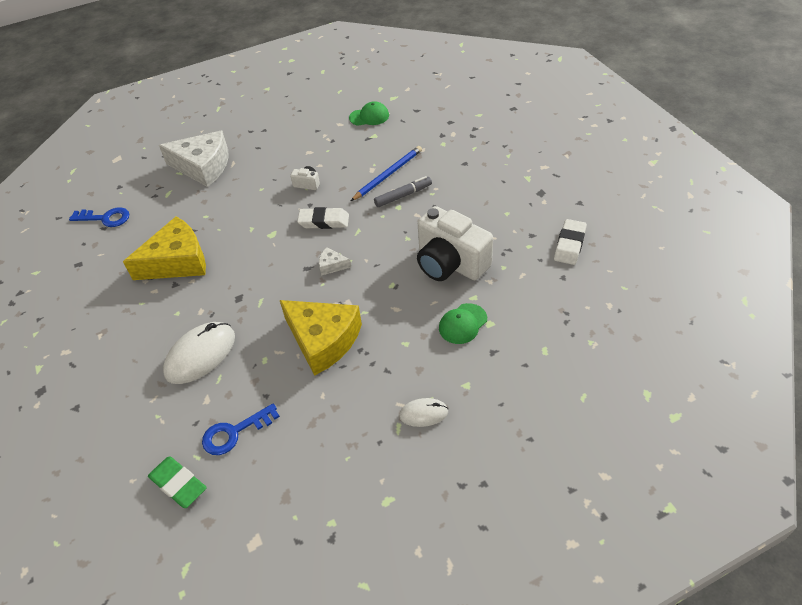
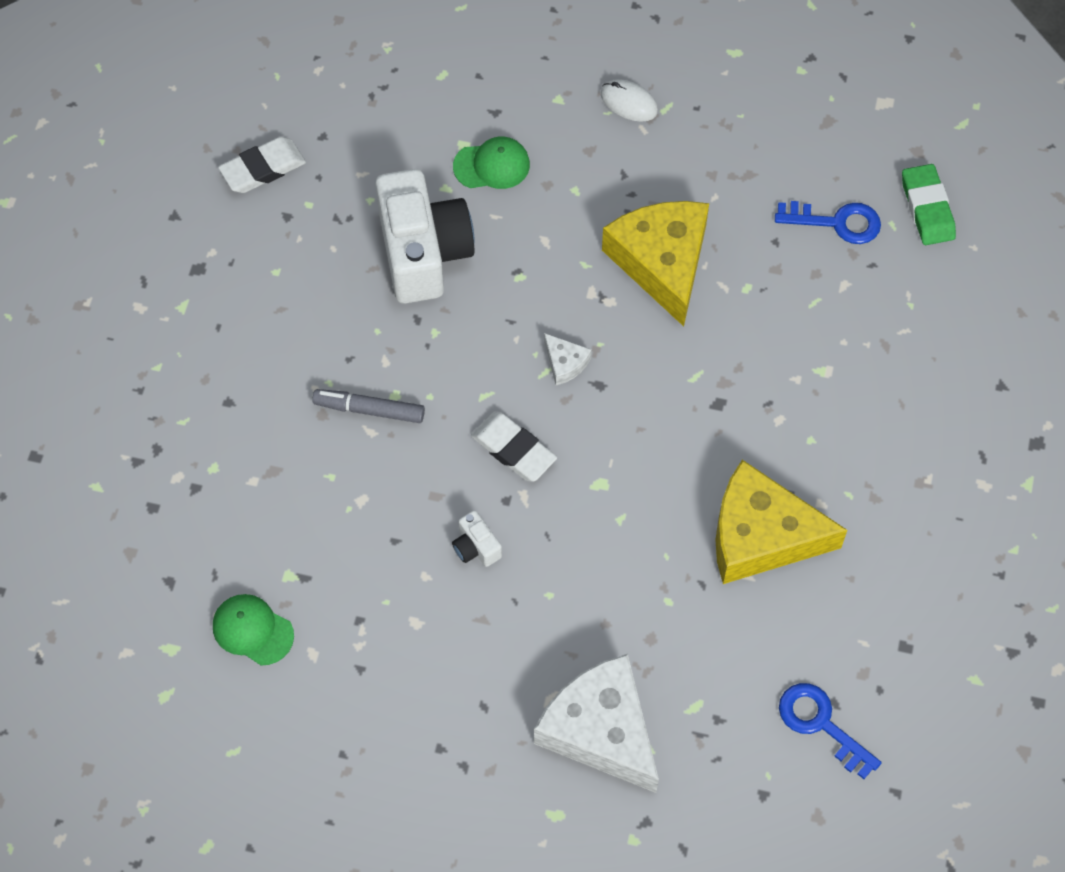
camera: 145 degrees left, 15 degrees up
white mouse [163,322,235,384] -> none
blue pencil [351,146,422,201] -> none

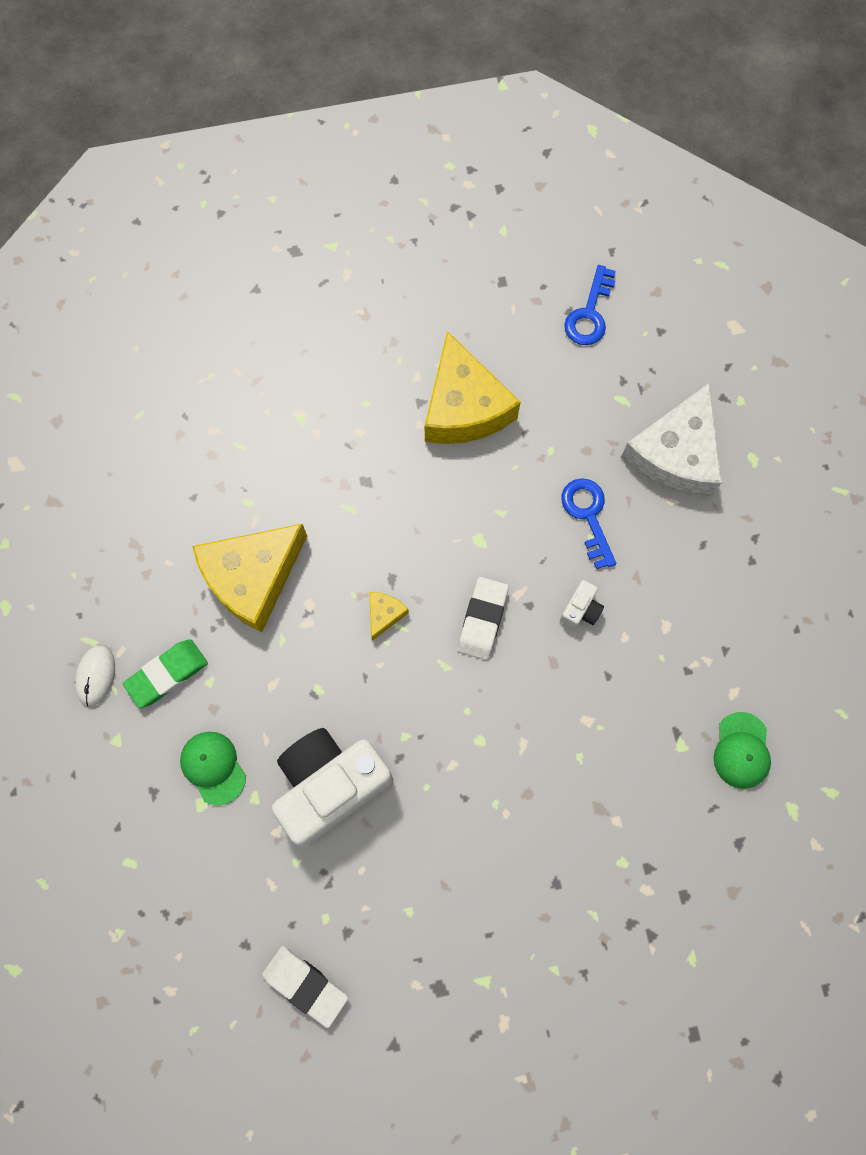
camera: 115 degrees left, 10 degrees up
grey marker [312,389,425,423] -> none
white cheese [544,333,592,385] -> yellow cheese [369,592,409,641]
blue key [775,201,881,244] -> blue key moved to [561,478,616,569]
green eraser [902,164,956,245] -> green eraser moved to [123,639,208,708]

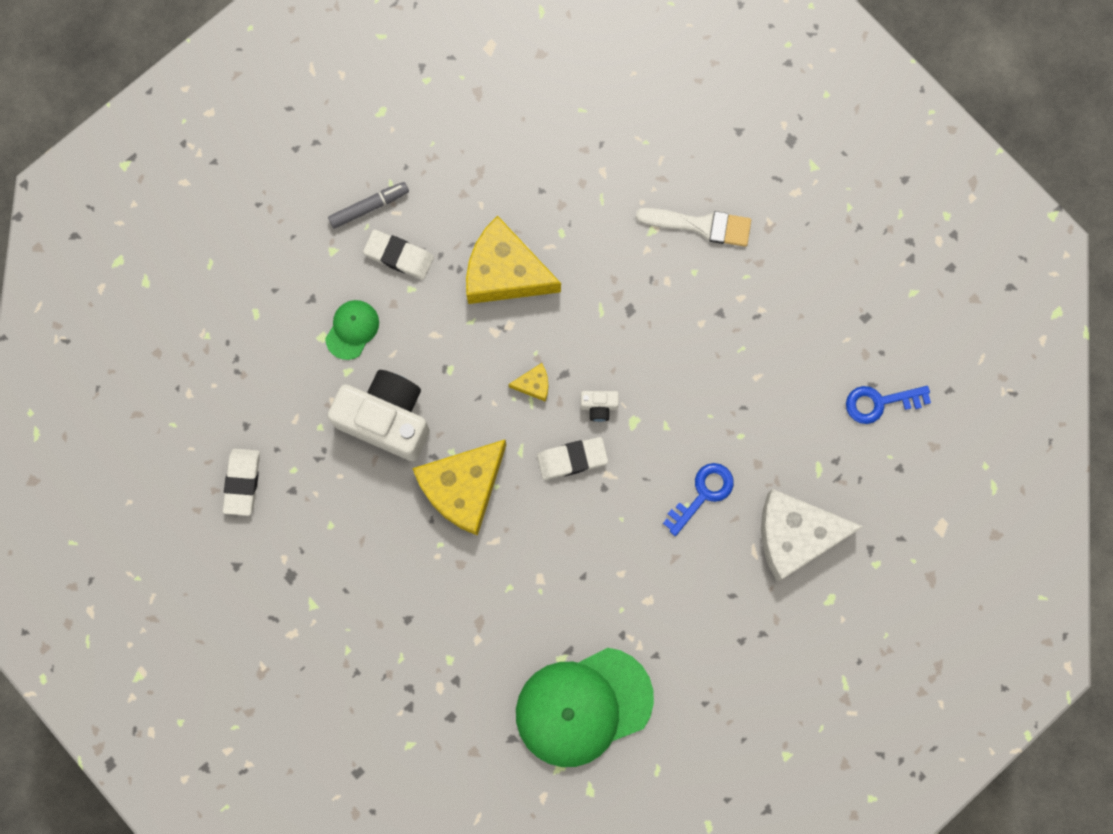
camera: 60 degrees right, 5 degrees up
white mouse [75,646,115,707] -> grey marker [328,182,409,229]
green eraser [123,639,208,708] -> white eraser [363,230,434,280]
yellow cheese [425,331,521,444] -> yellow cheese moved to [412,440,506,536]
white camera [560,580,604,629] -> white camera moved to [580,391,619,422]
green cap [713,712,771,789] -> green cap [516,648,654,767], size x2.16
none -> white brush [636,208,751,247]

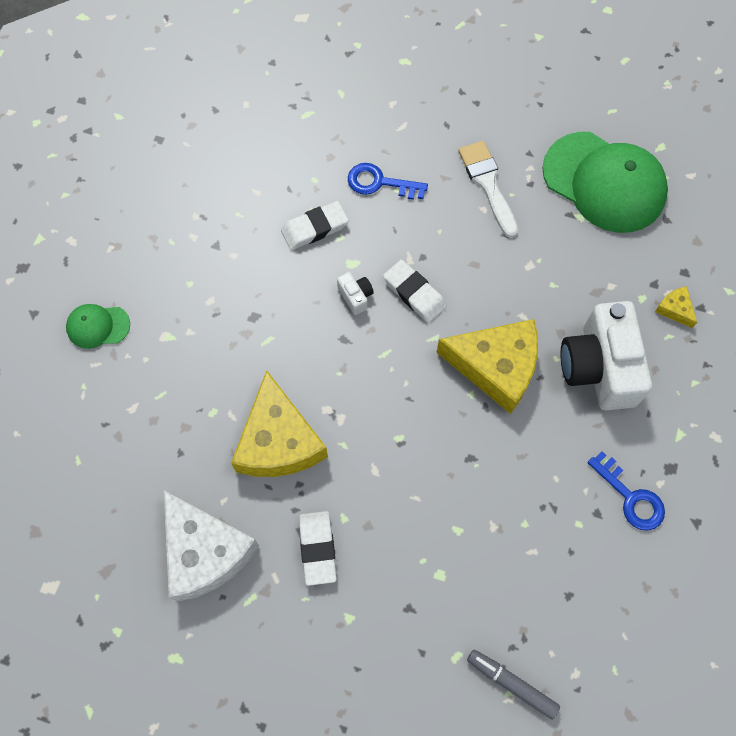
camera: 120 degrees left, 10 degrees down
white eraser [223,448,260,516] -> white eraser moved to [281,201,349,250]
green cap [325,300,379,360] -> green cap moved to [66,304,130,349]
white camera [327,370,430,461] -> white camera moved to [560,301,652,410]
grey marker [328,182,409,229] -> grey marker moved to [467,650,560,720]
yellow cheese [508,363,548,402] -> yellow cheese moved to [655,286,697,328]
white brush [636,208,751,247] -> white brush moved to [458,141,518,238]
white cheese [761,489,863,582] -> white cheese moved to [164,491,259,602]
blue key [846,386,931,424] -> blue key moved to [588,451,665,531]

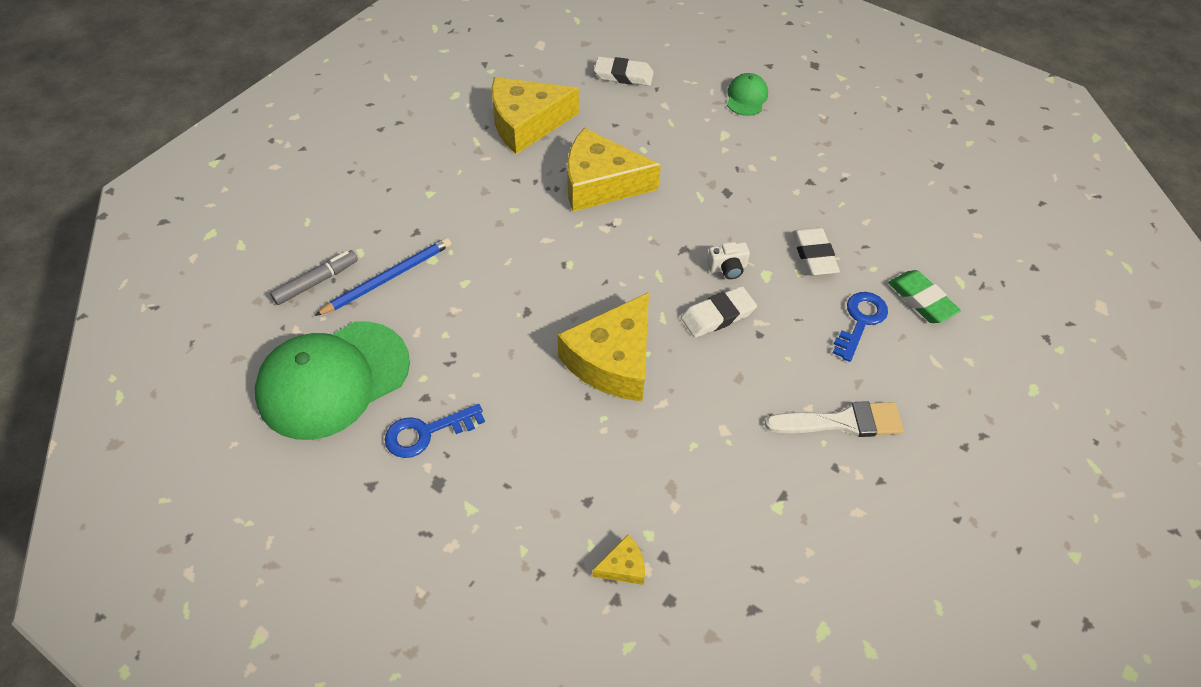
camera: 105 degrees right, 15 degrees down
white cheese [164,491,259,602] -> yellow cheese [492,77,579,154]
white eraser [299,511,337,586] -> white eraser moved to [594,57,654,86]
green cap [542,132,668,233] -> green cap moved to [255,322,410,440]
white camera [560,301,652,410] -> none
none -> blue pencil [315,238,451,316]
none -> green eraser [888,270,961,323]

